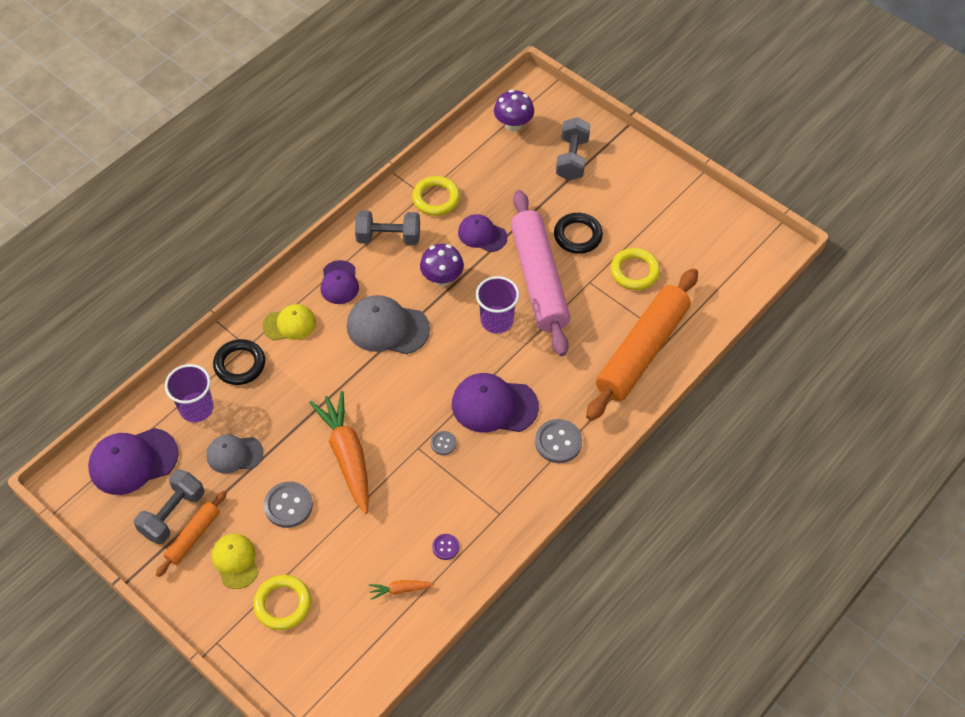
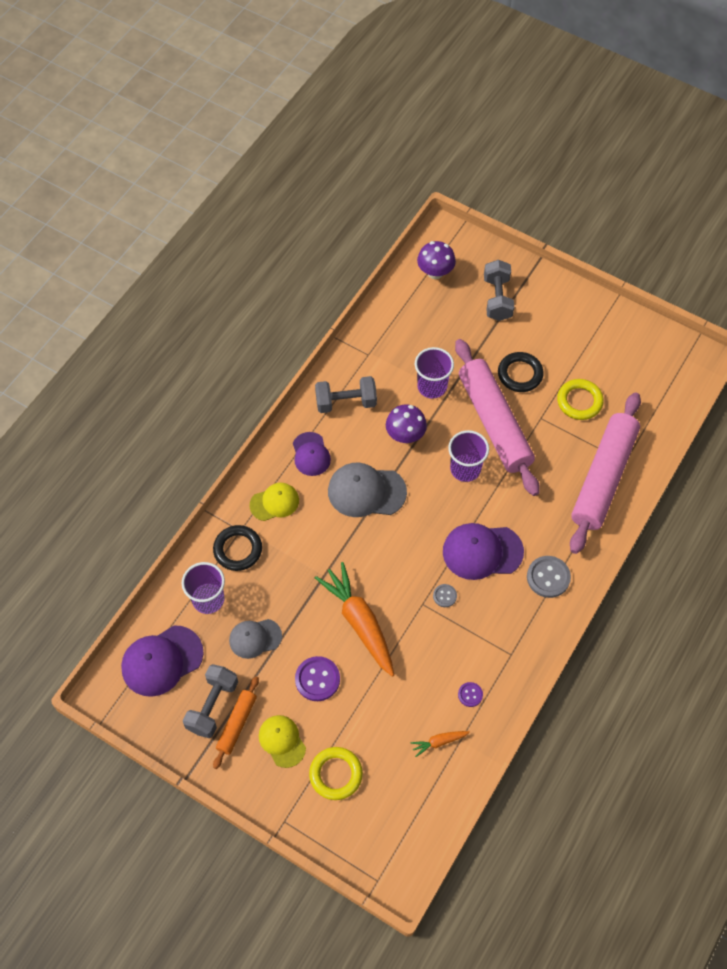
camera: 10 degrees left, 5 degrees up
grey button [264,482,313,528] -> purple button [295,656,340,701]
yellow ring [412,176,460,216] -> none
purple cap [458,214,507,252] -> purple cup [415,347,454,398]
orange rolling pin [586,268,698,421] -> pink rolling pin [570,392,641,554]

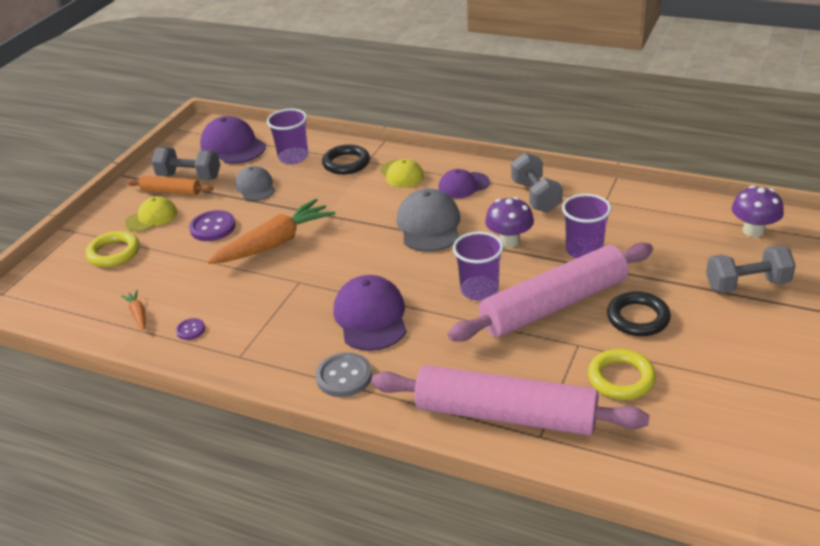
camera: 85 degrees right, 25 degrees down
grey button [433,584,457,607] -> none

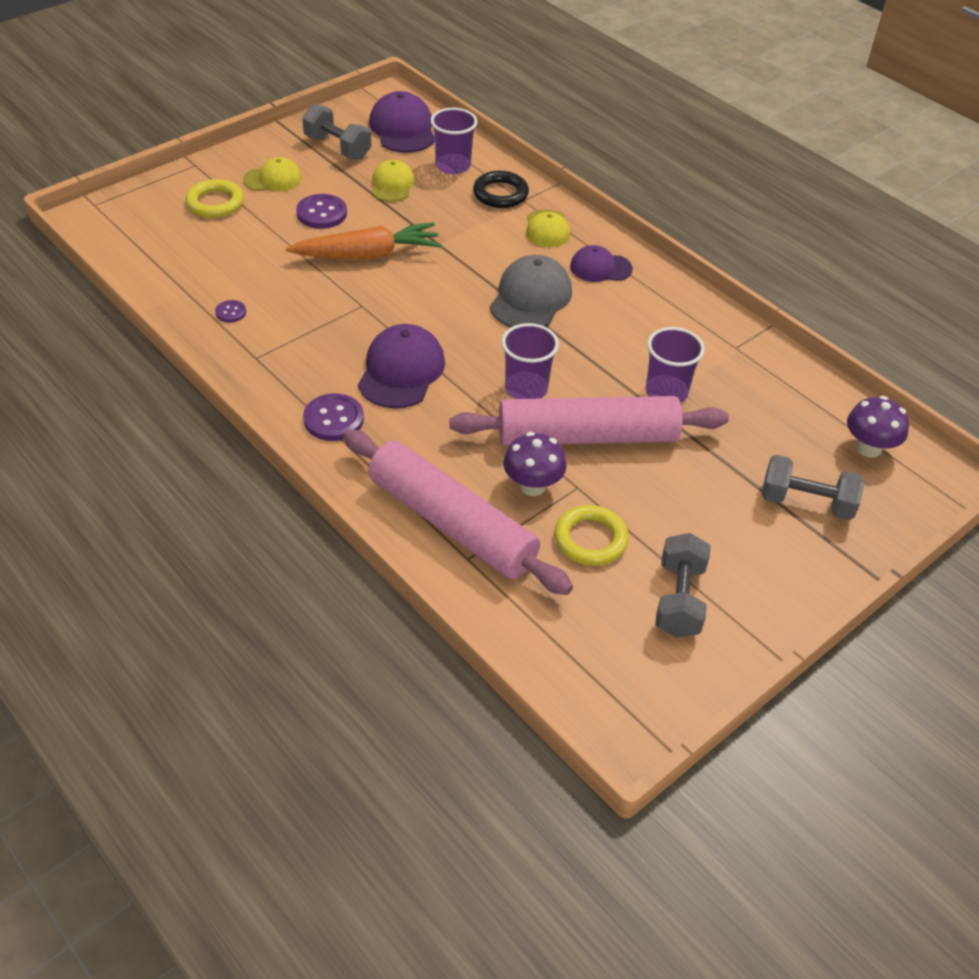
camera: 20 degrees right, 10 degrees up
orange carrot [121,290,146,331] -> none
orange rolling pin [127,176,213,195] -> none
grey cap [235,166,275,201] -> yellow cap [372,160,415,202]
grey button [316,352,372,397] -> purple button [303,393,364,441]
purple mushroom [485,197,534,247] -> purple mushroom moved to [503,432,566,496]
grey dumbbell [511,153,563,213] -> grey dumbbell moved to [655,533,711,638]
black ring [607,291,671,336] -> none

